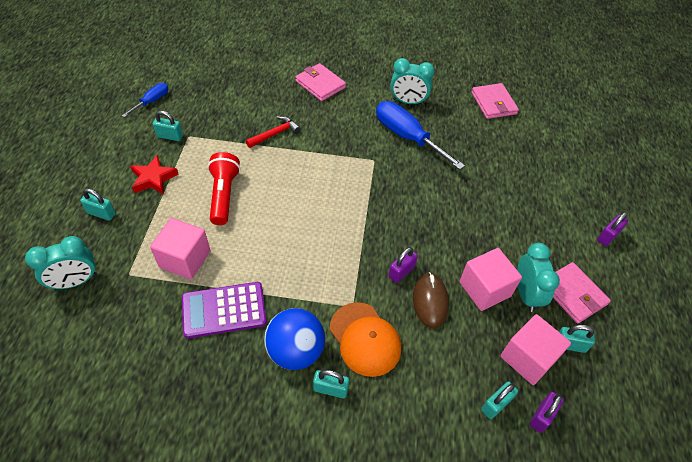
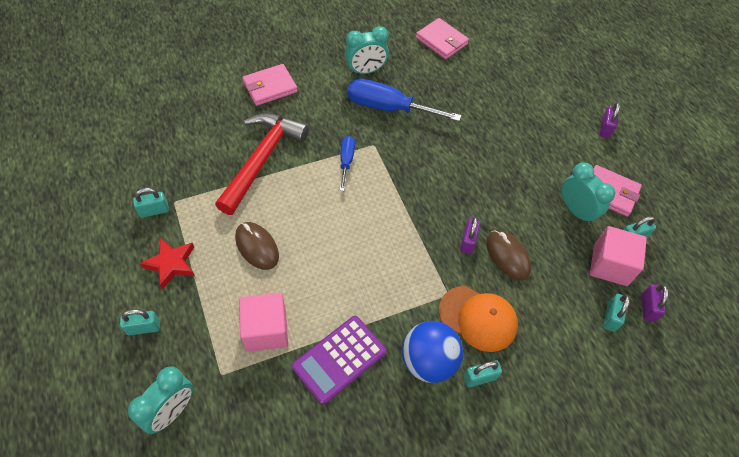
camera: 30 degrees left, 5 degrees up
blue screwdriver [121,83,168,117] -> blue screwdriver moved to [339,136,355,191]
red flashlight [208,152,240,225] -> brown mouse [235,222,279,270]
red hammer [246,116,301,148] -> red hammer [215,113,309,215], size x2.03
pink wallet [295,63,346,101] -> pink wallet turned 45 degrees counterclockwise [242,64,298,106]
pink cube [459,248,522,311] -> none

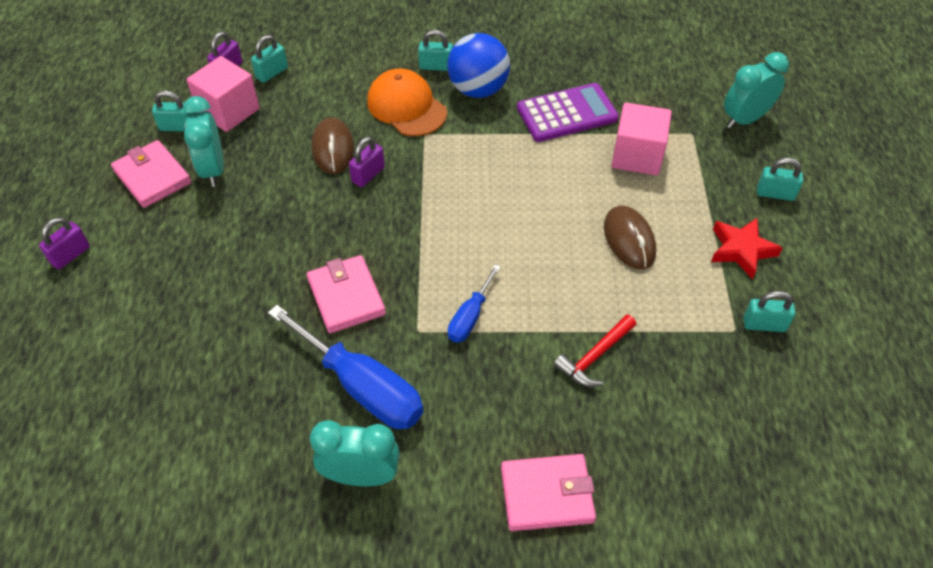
camera: 155 degrees left, 5 degrees down
red hammer [215,113,309,215] -> red hammer [554,314,636,387], size x0.49
pink wallet [416,18,469,59] -> pink wallet moved to [307,255,386,333]

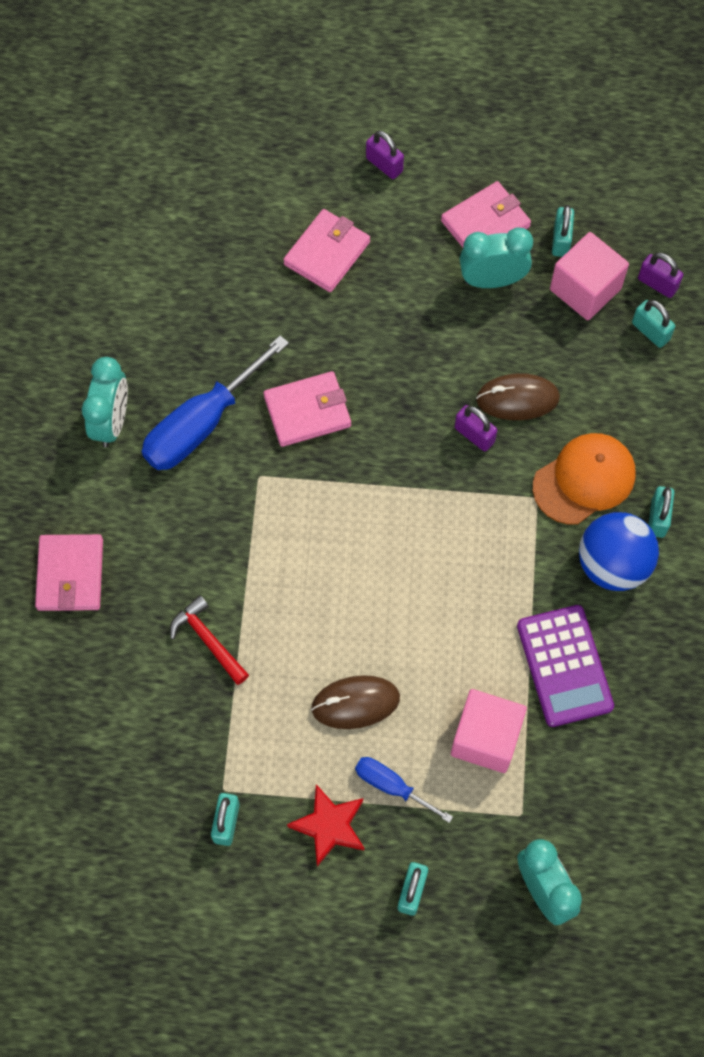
camera: 95 degrees right, 15 degrees up
blue screwdriver [448,264,501,343] -> blue screwdriver moved to [355,757,453,823]
none -> pink wallet [283,209,370,292]

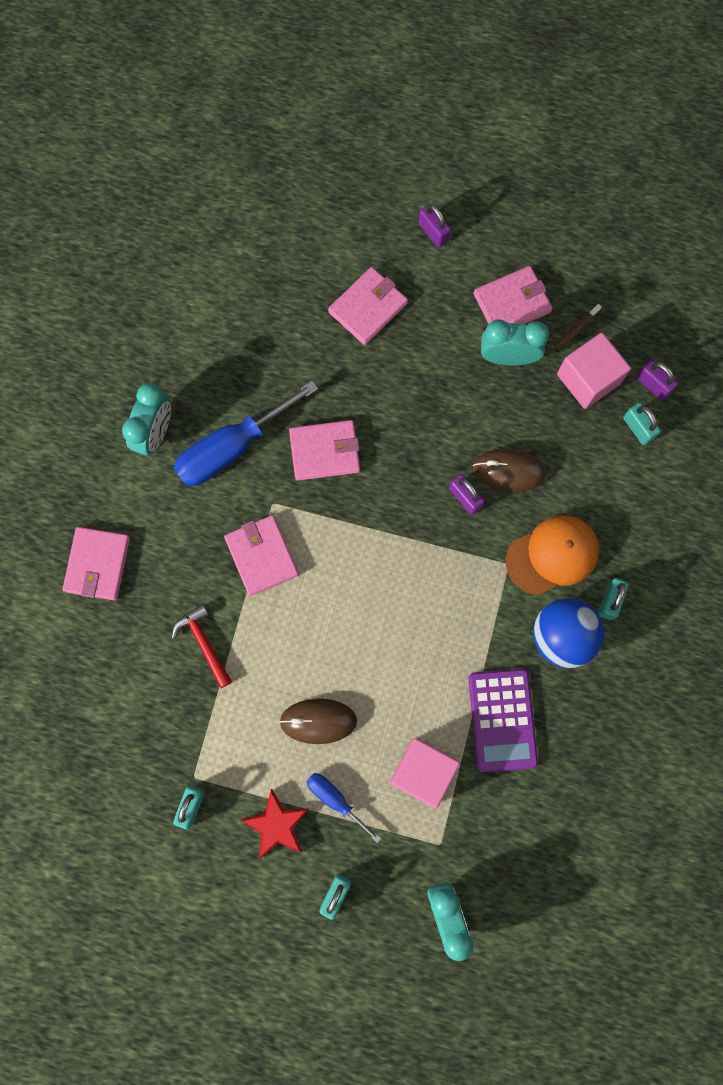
camera: 10 degrees right, 10 degrees up
turquoise padlock [552,205,574,257] -> brown toothbrush [554,304,601,350]
none -> pink wallet [224,515,299,596]

